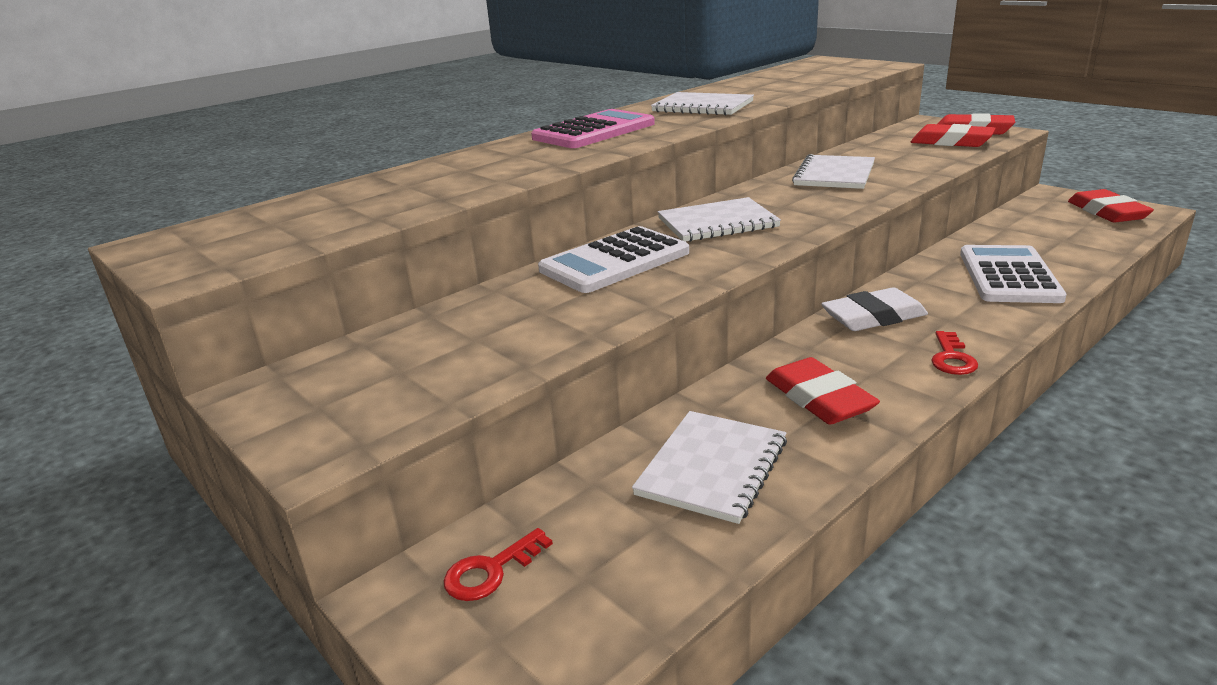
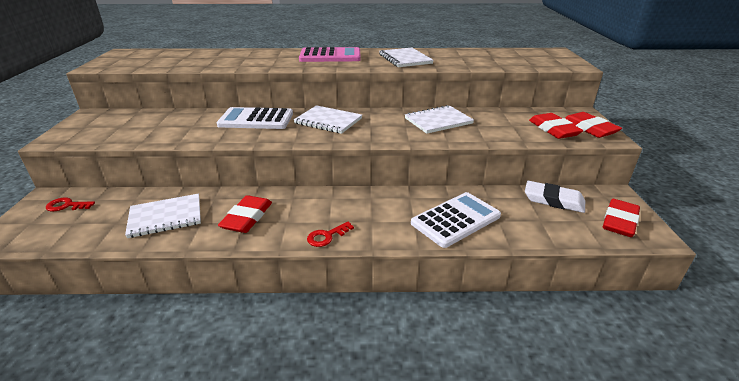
camera: 40 degrees right, 5 degrees up
white eraser [821,287,928,331] -> white eraser moved to [525,181,585,213]

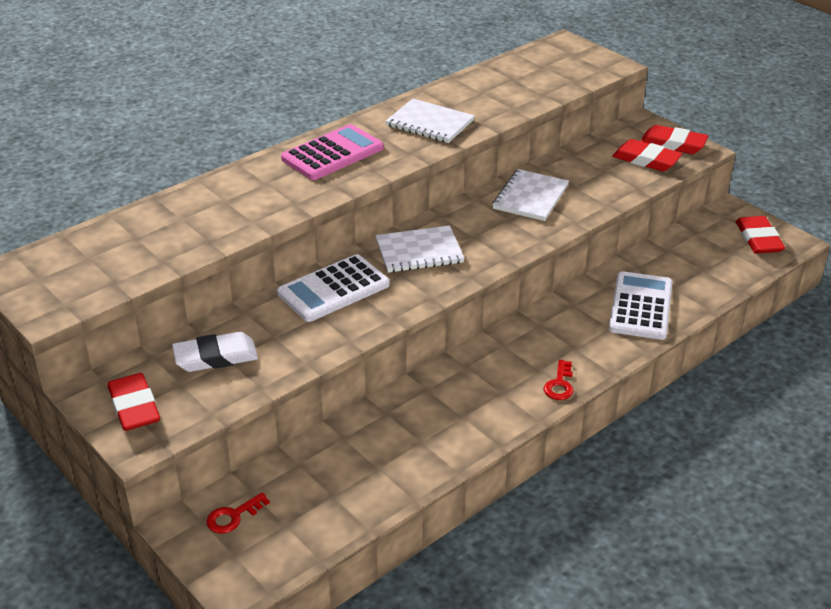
camera: 40 degrees left, 5 degrees up
white notebook [125,194,201,238] -> none
red eraser [218,195,272,233] -> red eraser moved to [108,373,160,431]
white eraser [525,181,585,213] -> white eraser moved to [172,332,258,372]

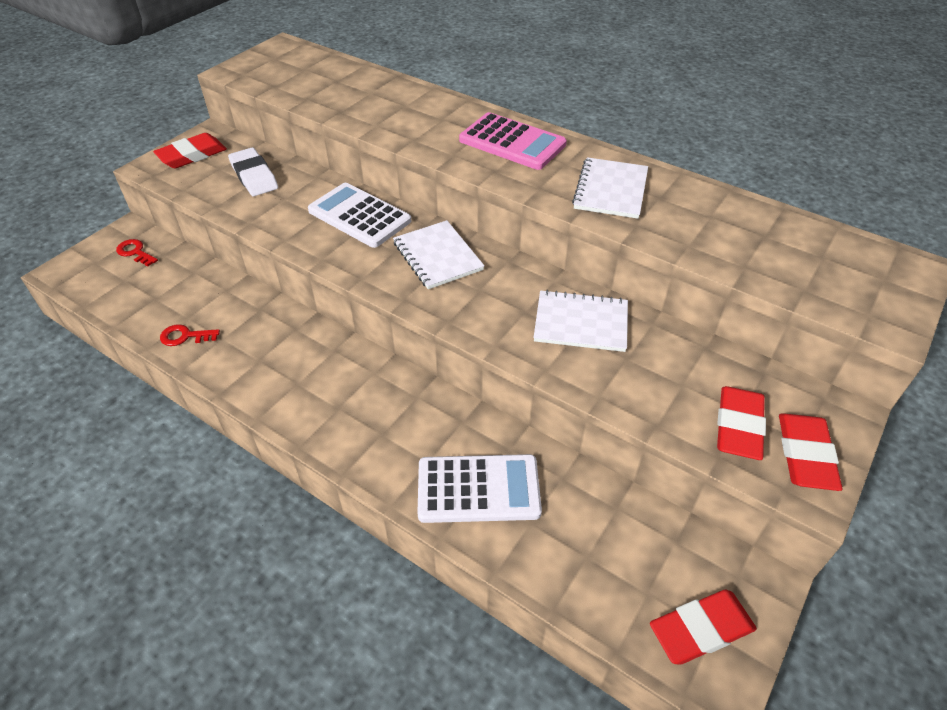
camera: 75 degrees right, 10 degrees up
red key [544,360,574,400] -> red key moved to [160,324,220,346]

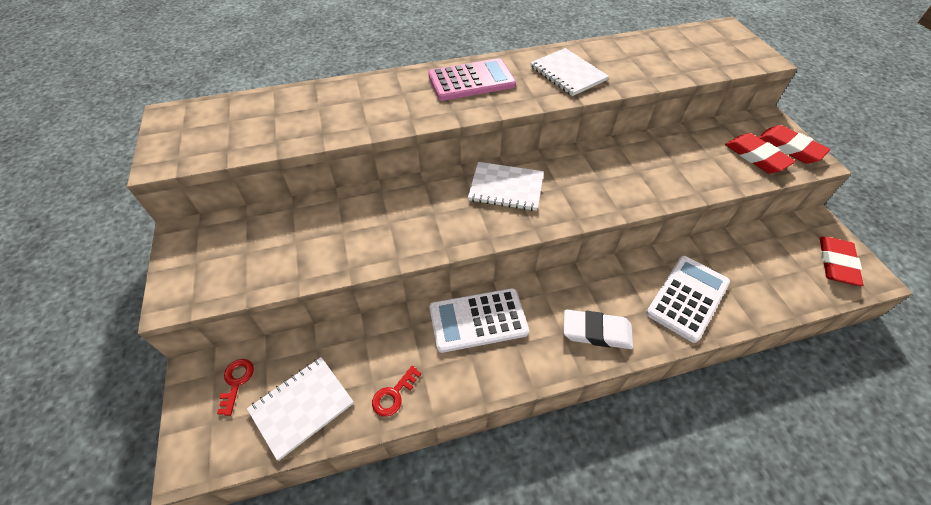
camera: 50 degrees left, 5 degrees up
red key [116,239,158,266] -> red key turned 105 degrees clockwise [217,359,254,416]
red eraser [153,133,227,168] -> none
white eraser [228,148,278,196] -> white eraser moved to [563,309,633,349]
white calculator [308,183,411,248] -> white calculator moved to [429,288,529,353]
white notebook [534,290,628,352] -> white notebook moved to [247,357,354,460]

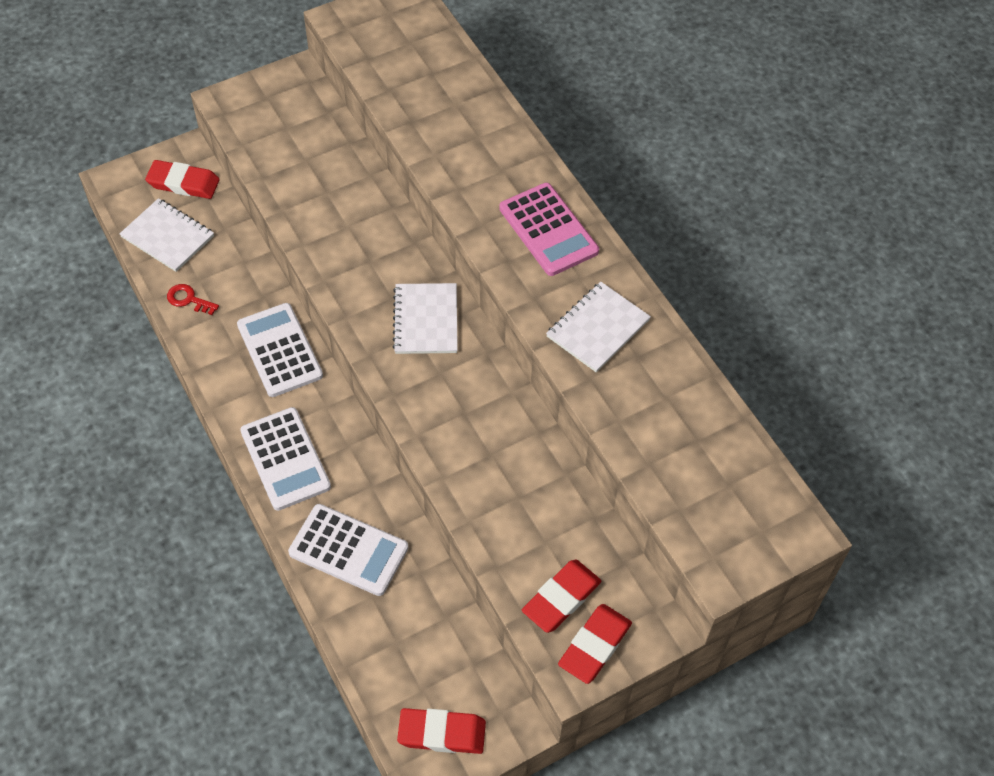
camera: 75 degrees right, 5 degrees up
red key [217,359,254,416] -> red eraser [145,160,220,199]
white eraser [563,309,633,349] -> white calculator [240,407,331,511]

